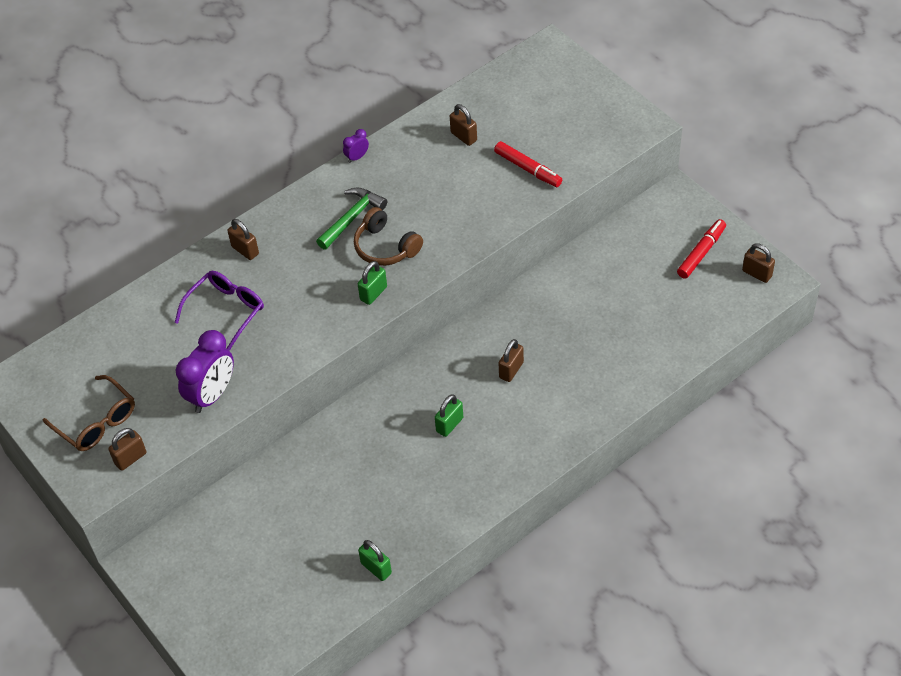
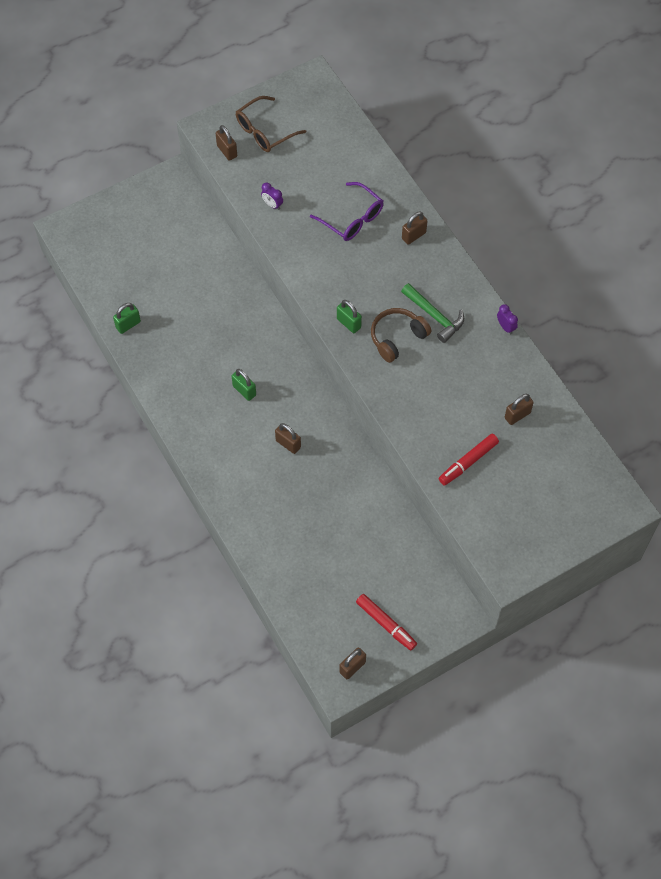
camera: 95 degrees right, 10 degrees up
purple clock [176,330,234,413] -> purple clock [261,182,283,210], size x0.47

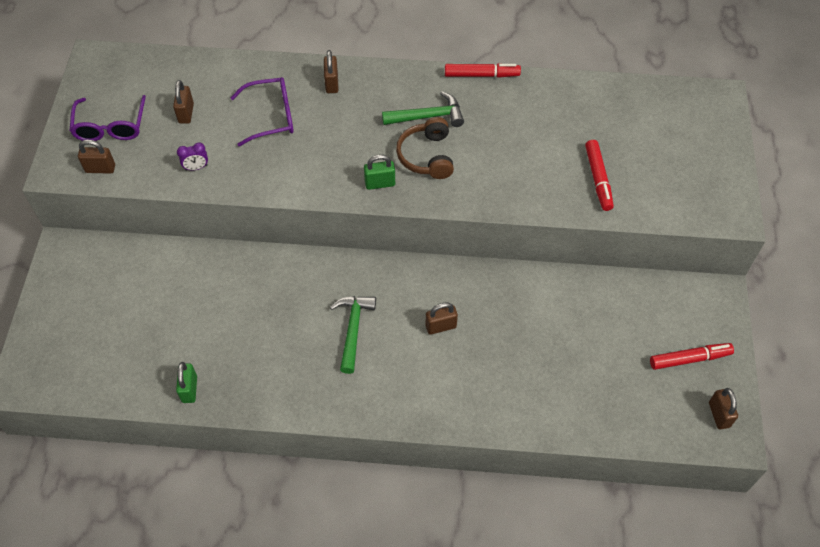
camera: 55 degrees left, 5 degrees down
green padlock [232,369,256,401] -> green hammer [330,296,376,374]
brown glasses [236,96,306,152] -> purple glasses [69,95,146,141]
purple clock [497,304,518,334] -> red marker [445,63,521,78]
brown padlock [505,394,534,425] -> brown padlock moved to [173,80,194,124]

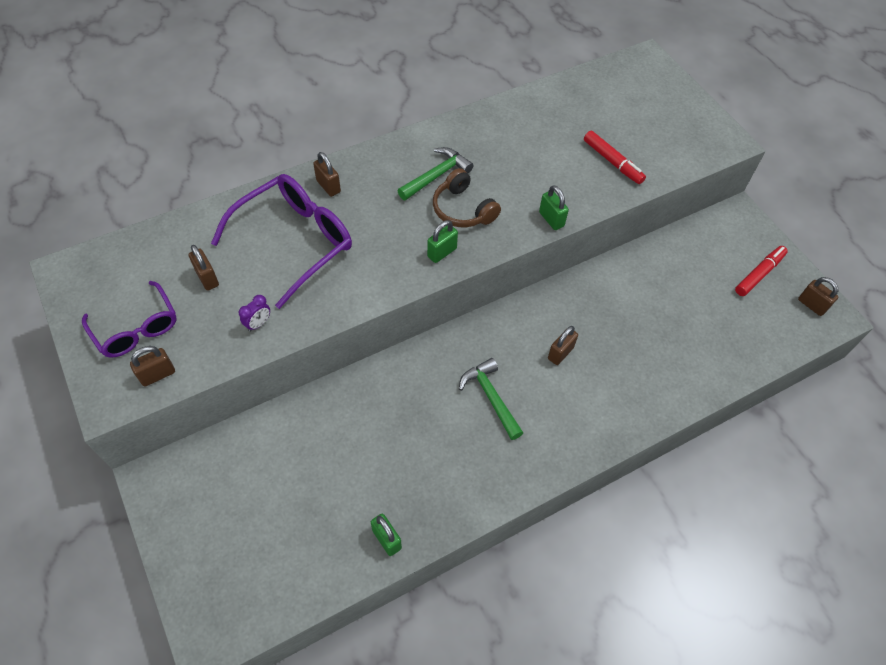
camera: 35 degrees left, 0 degrees up
purple glasses [231,77,294,146] -> purple glasses [211,174,352,309], size x1.57
red marker [445,63,521,78] -> none
none -> green padlock [539,185,569,230]

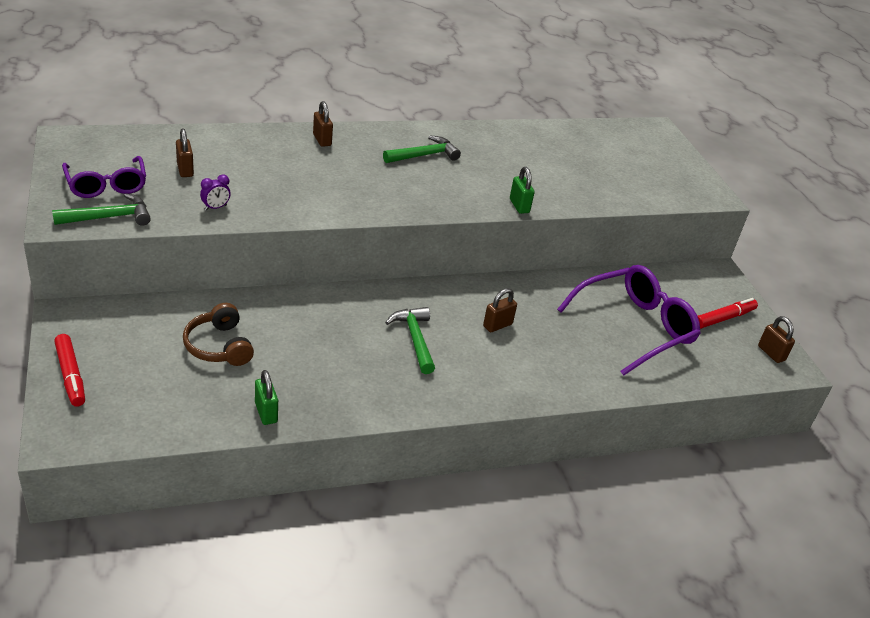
camera: 10 degrees right, 20 degrees down
brown padlock [130,346,175,387] -> green hammer [52,193,151,226]
purple glasses [211,174,352,309] -> purple glasses moved to [557,265,701,376]
green padlock [427,220,458,263] -> none
brown headphones [433,168,501,227] -> brown headphones moved to [183,303,254,366]
red marker [584,131,646,184] -> red marker moved to [54,334,85,407]

